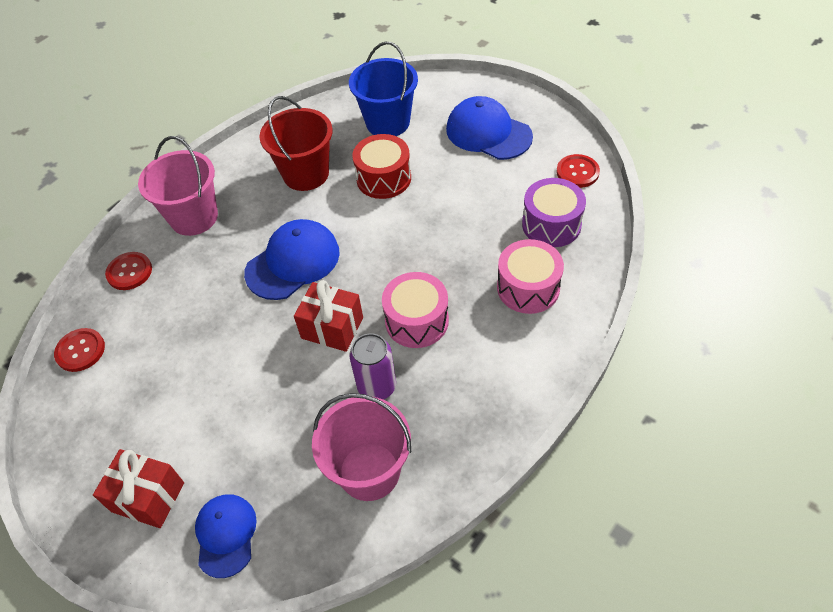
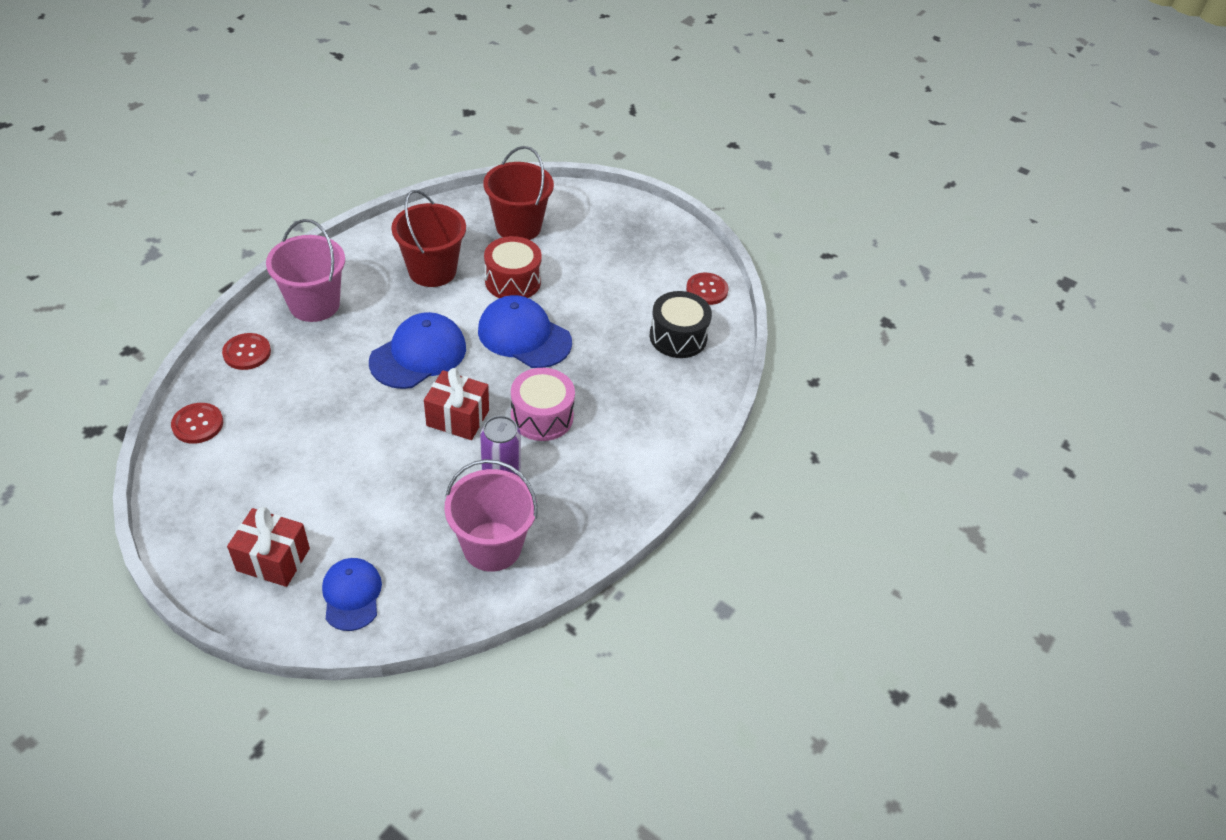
camera: 10 degrees left, 5 degrees down
blue bucket [349,41,418,136] -> red bucket [484,146,554,240]
blue cap [446,96,533,160] -> blue cap moved to [478,295,572,368]
pink drum [497,239,564,314] -> none
purple drum [522,178,586,247] -> black drum [649,291,712,358]

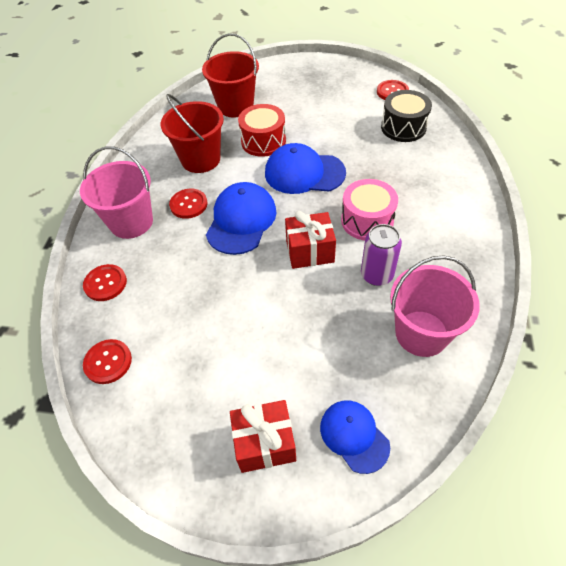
camera: 20 degrees left, 5 degrees up
none -> red button [169,189,208,219]

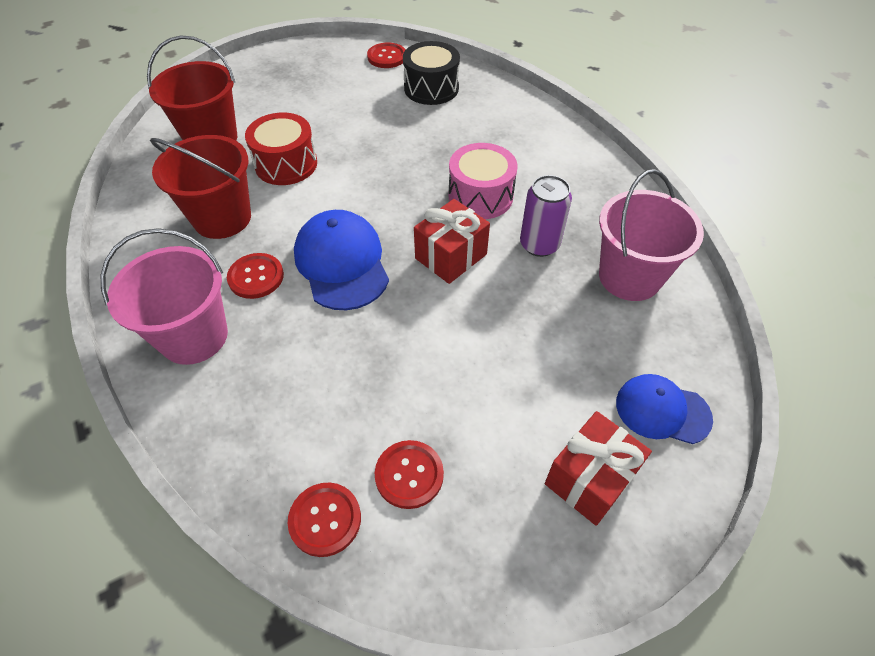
camera: 40 degrees left, 0 degrees up
red button [83,264,127,301] -> red button moved to [375,440,444,509]
blue cap [265,143,346,194] -> none

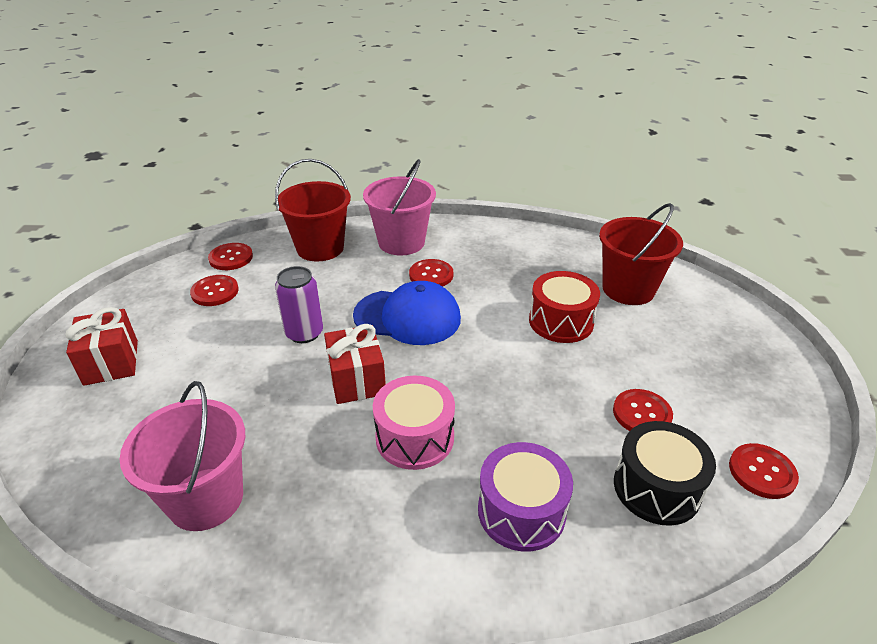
camera: 120 degrees right, 15 degrees down
red bucket [150,135,251,239] -> red bucket moved to [275,159,351,262]
purple can [520,175,572,257] -> purple can moved to [275,266,323,343]
blue cap [616,374,713,444] -> none
none -> purple drum [478,442,573,551]
none -> red button [613,389,673,431]

